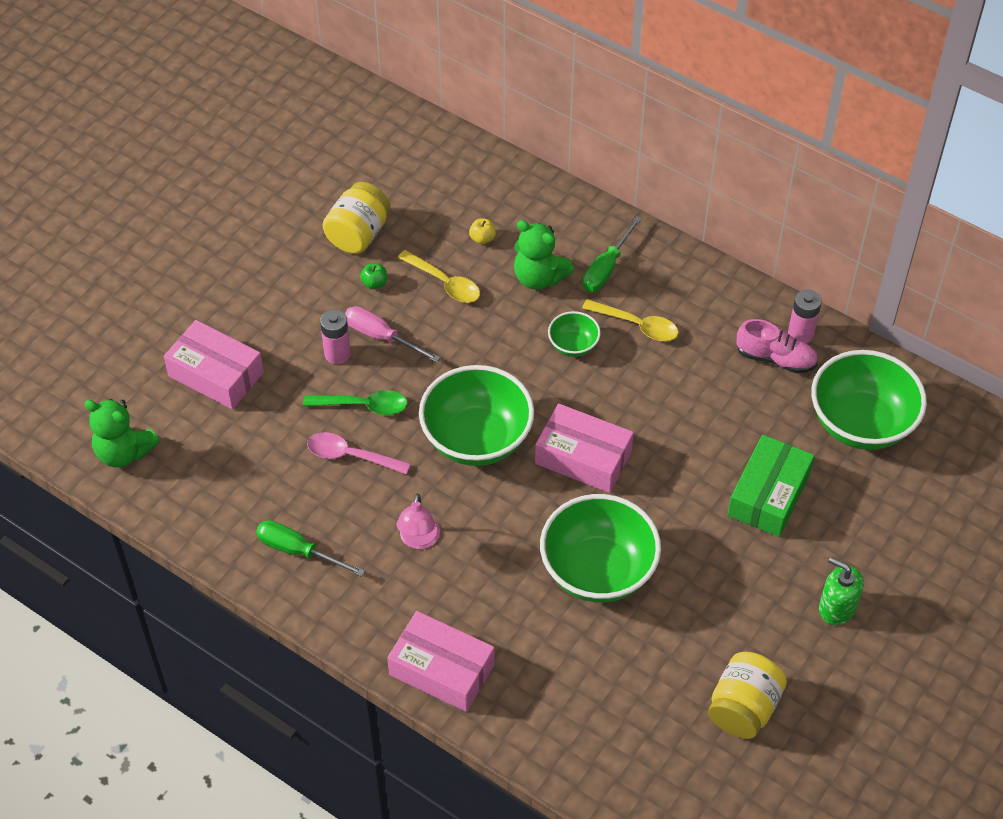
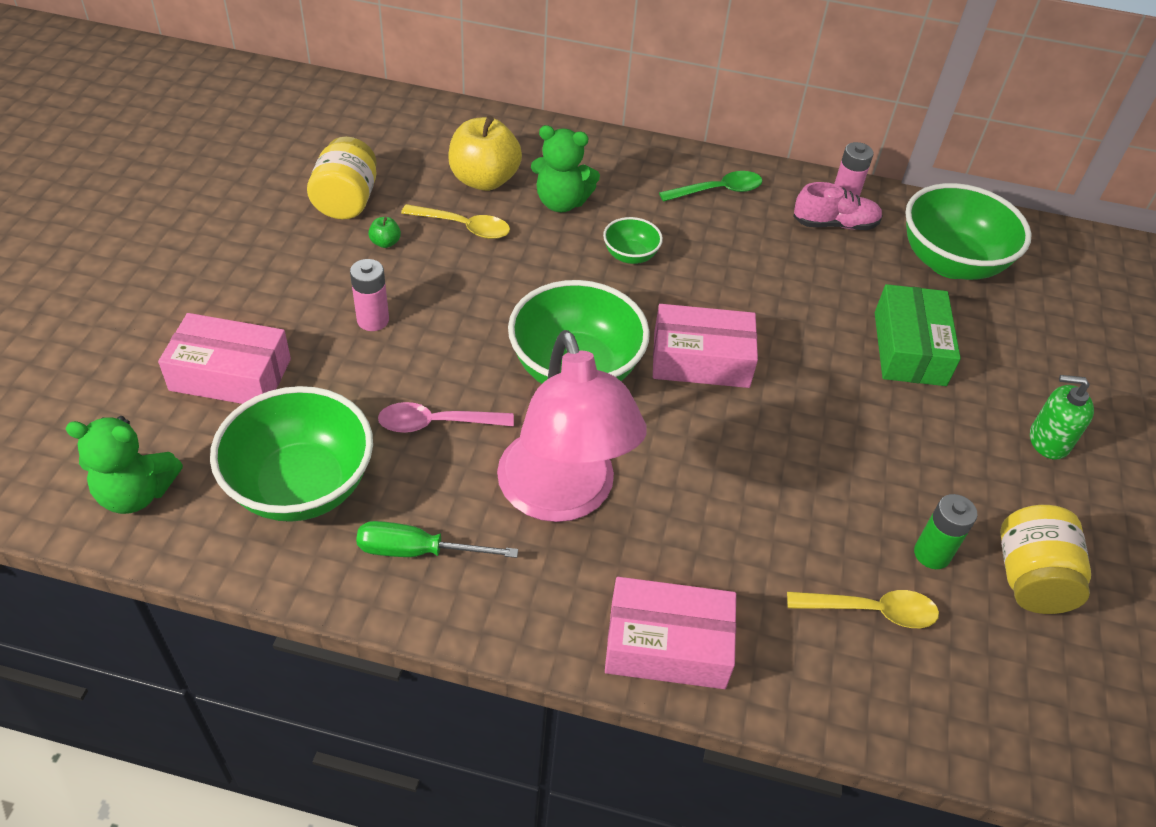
camera: 25 degrees left, 5 degrees down
green spoon [303,390,408,415] -> green spoon moved to [659,171,762,202]
pink screwdriver [345,306,440,363] -> none
pink lamp [397,494,440,549] -> pink lamp [497,330,647,522], size x2.29
yellow apple [469,218,496,244] -> yellow apple [448,115,522,191], size x2.44
green bowl [540,494,661,603] -> green bowl moved to [210,386,373,522]
green screwdriver [582,216,642,292] -> none
yellow spoon [582,299,679,341] -> yellow spoon moved to [787,590,939,628]
none -> green battery [914,494,978,569]

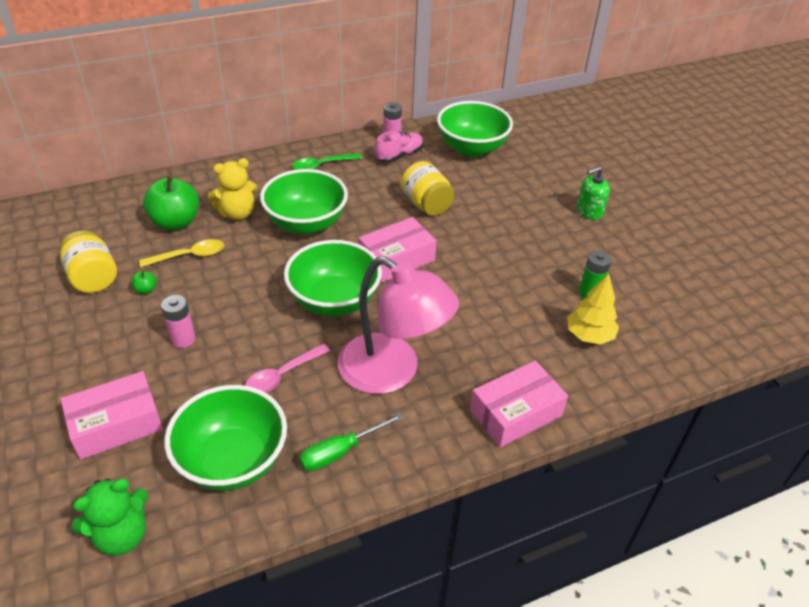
camera: 35 degrees left, 5 degrees down
yellow apple [448,115,522,191] -> green apple [143,175,199,230]
green teddy bear [531,125,600,212] -> yellow teddy bear [208,158,257,220]
green bowl [603,217,663,264] -> green bowl [260,169,348,235], size x2.09
green spoon [659,171,762,202] -> green spoon turned 150 degrees counterclockwise [292,153,362,170]
yellow spoon [787,590,939,628] -> yellow tree [567,273,619,345]
green box [875,284,961,386] -> none
yellow jar [1000,505,1091,614] -> yellow jar moved to [401,161,454,216]

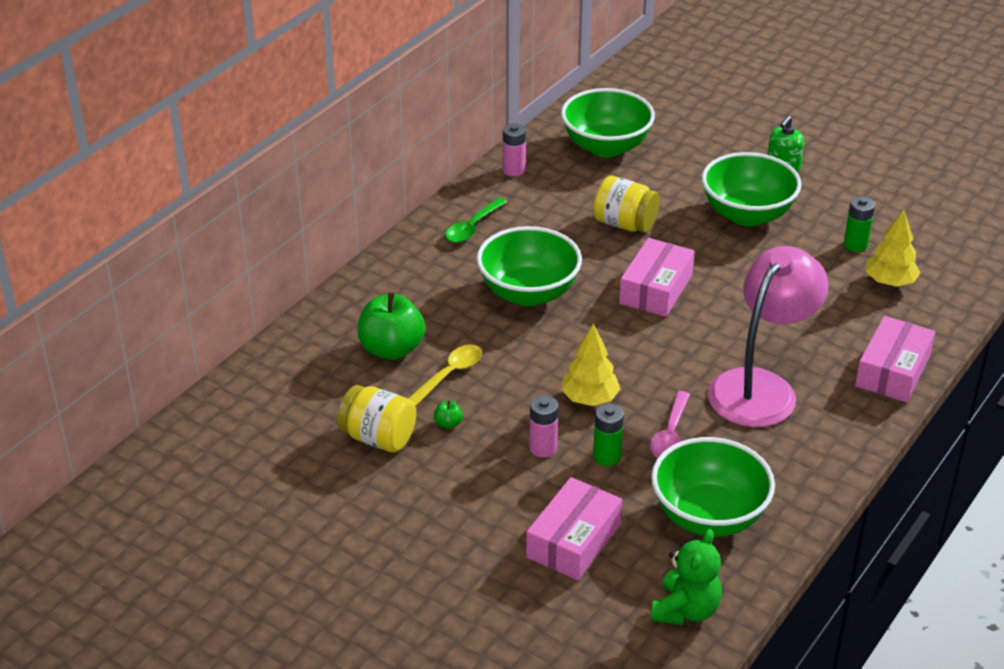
camera: 30 degrees left, 5 degrees down
yellow teddy bear [208,158,257,220] -> none
green bowl [284,240,382,316] -> green bowl moved to [702,152,802,226]
green screwdriver [299,413,404,471] -> none
pink lamp [338,256,459,394] -> pink lamp turned 60 degrees counterclockwise [708,246,829,427]
pink shoe [375,131,424,163] -> none
none -> yellow tree [561,323,620,406]
none -> green battery [593,403,624,466]

